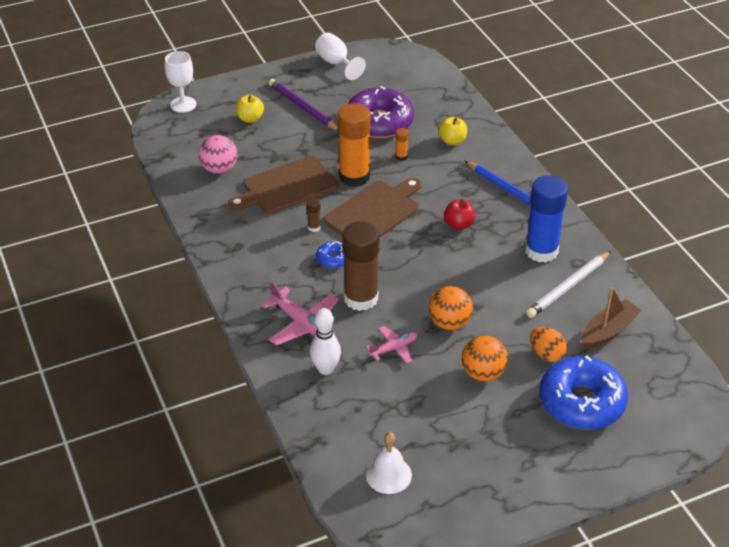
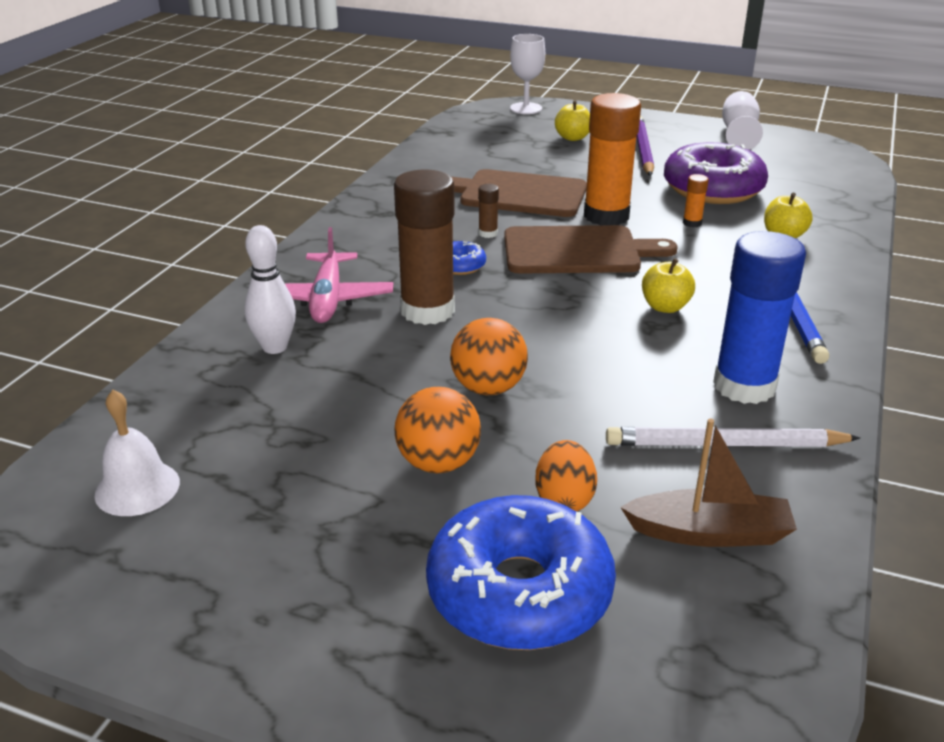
camera: 45 degrees right, 10 degrees down
pink ball [199,135,237,174] -> none
pink plane [366,326,417,364] -> none
red apple [444,199,475,230] -> yellow apple [642,258,695,313]

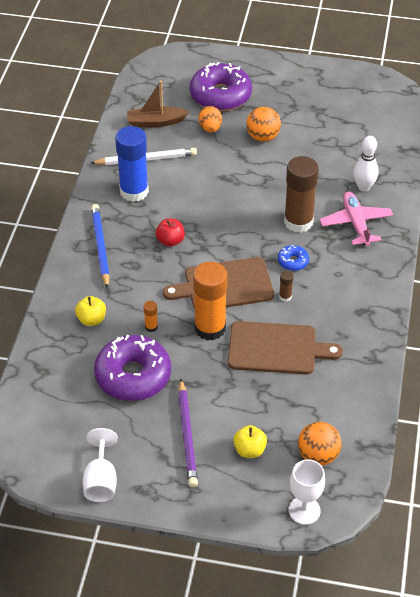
camera: 170 degrees right, 15 degrees up
white bell [95,390,180,516] -> none
blue donut [426,495,616,650] -> purple donut [190,62,252,111]
orange ball [450,318,528,395] -> orange ball moved to [298,422,342,465]
yellow apple [642,258,695,313] -> red apple [156,218,185,247]

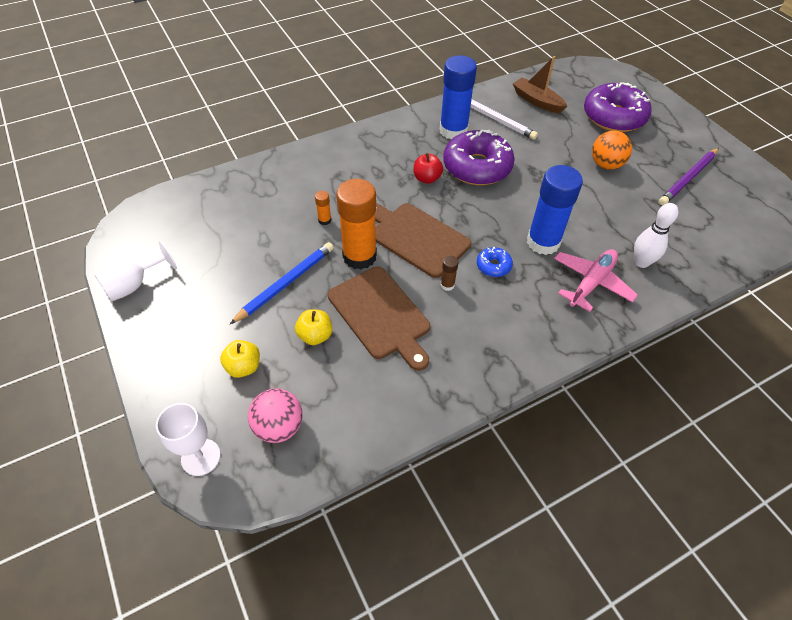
camera: 50 degrees right, 5 degrees up
yellow apple [75,296,106,326] -> yellow apple moved to [295,309,332,345]
blue pencil [91,204,110,289] -> blue pencil moved to [230,242,334,324]
purple donut [94,335,171,401] -> purple donut moved to [443,130,515,185]
purple pencil [178,379,198,487] -> purple pencil moved to [659,148,719,205]
orange egg [199,106,222,132] -> none
brown glue stick [284,156,319,233] -> blue glue stick [527,165,583,255]
orange ball [298,422,342,465] -> pink ball [248,388,302,443]

